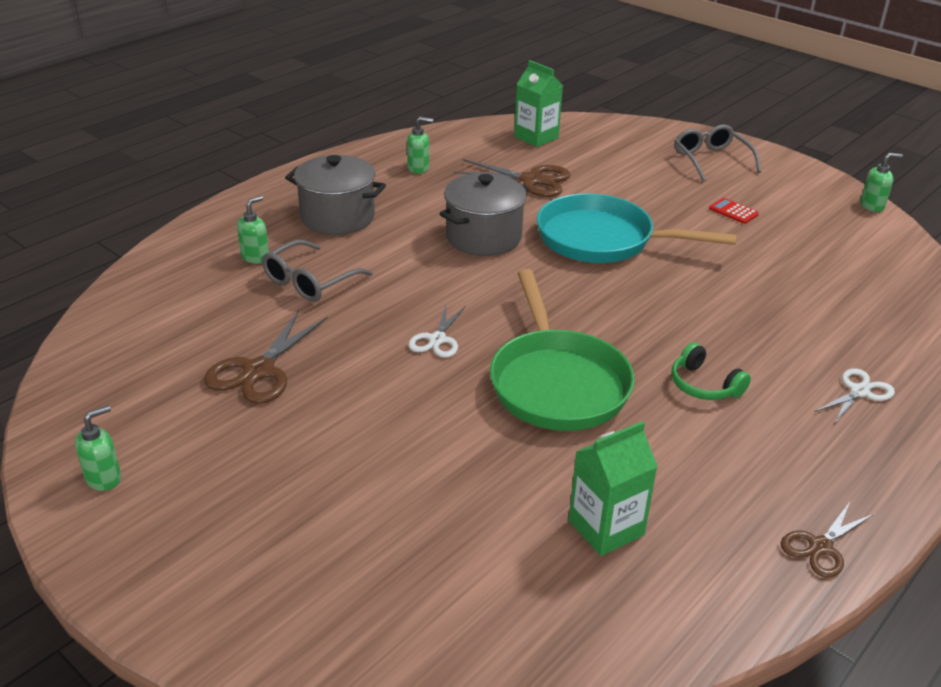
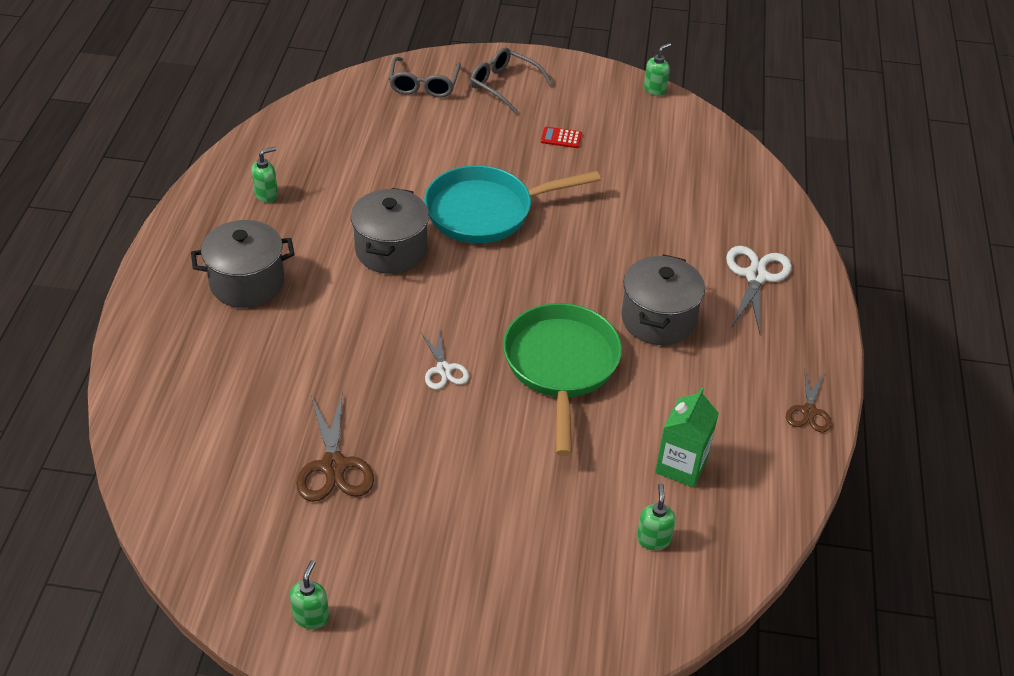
camera: 35 degrees left, 10 degrees up
green soap dispenser [237,196,269,263] -> green soap dispenser moved to [637,483,676,550]
grey glasses [262,240,373,302] -> grey glasses moved to [389,57,461,98]
brown scissors [454,159,571,197] -> none
green pan [490,269,635,431] -> green pan turned 135 degrees counterclockwise [503,303,622,456]
green carton [514,60,563,147] -> none
green headphones [671,342,751,400] -> grey pot [621,254,705,345]
white scissors [814,368,895,424] -> white scissors [726,246,792,334], size x1.61

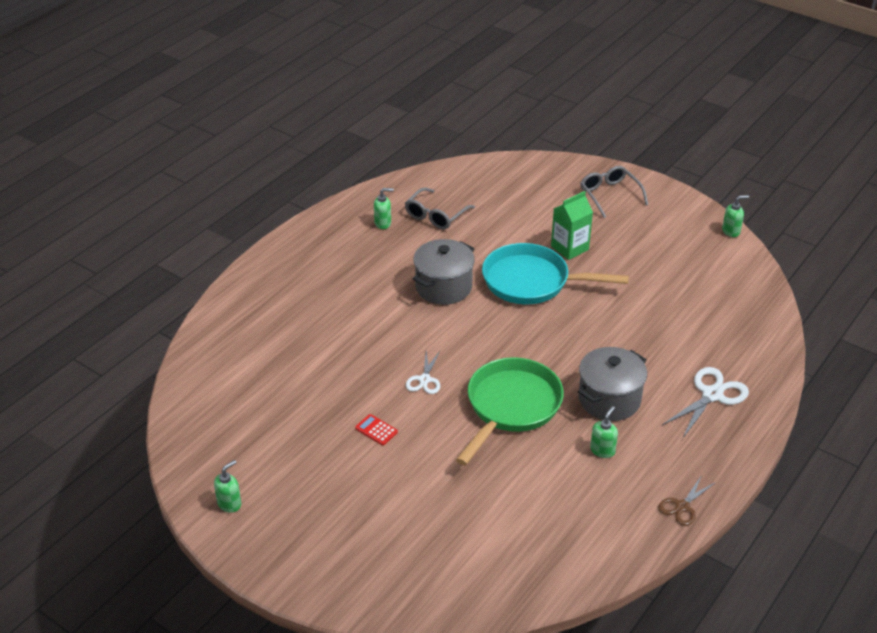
camera: 30 degrees right, 5 degrees down
grey pot [191,220,295,308] -> none
brown scissors [296,393,374,502] -> none
grey glasses [389,57,461,98] -> grey glasses moved to [405,187,475,229]
red calculator [541,126,582,148] -> red calculator moved to [355,414,398,445]
green soap dispenser [637,483,676,550] -> green soap dispenser moved to [590,406,618,458]
green carton [655,388,719,488] -> green carton moved to [551,191,593,260]

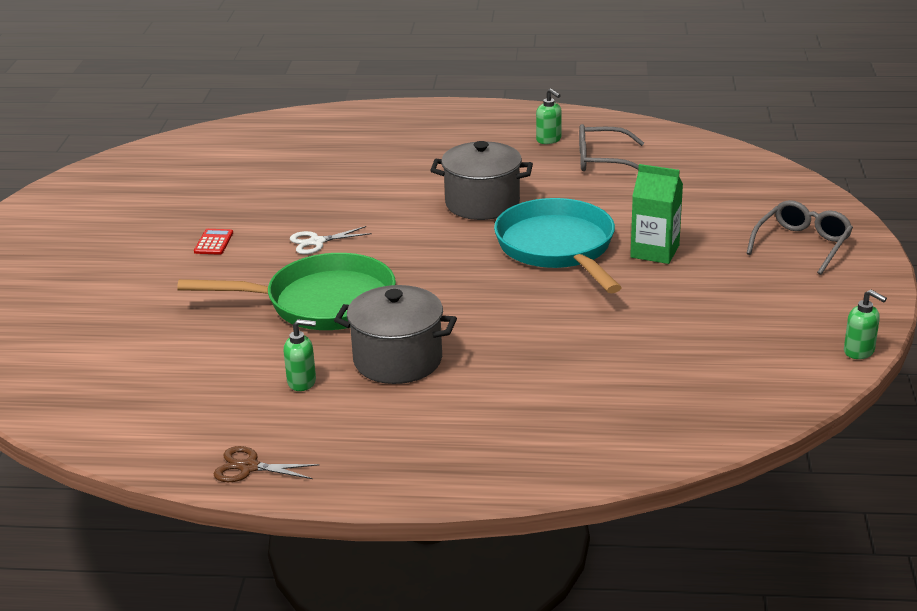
camera: 60 degrees right, 10 degrees down
green soap dispenser [214,460,241,513] -> none
white scissors [662,367,749,438] -> none

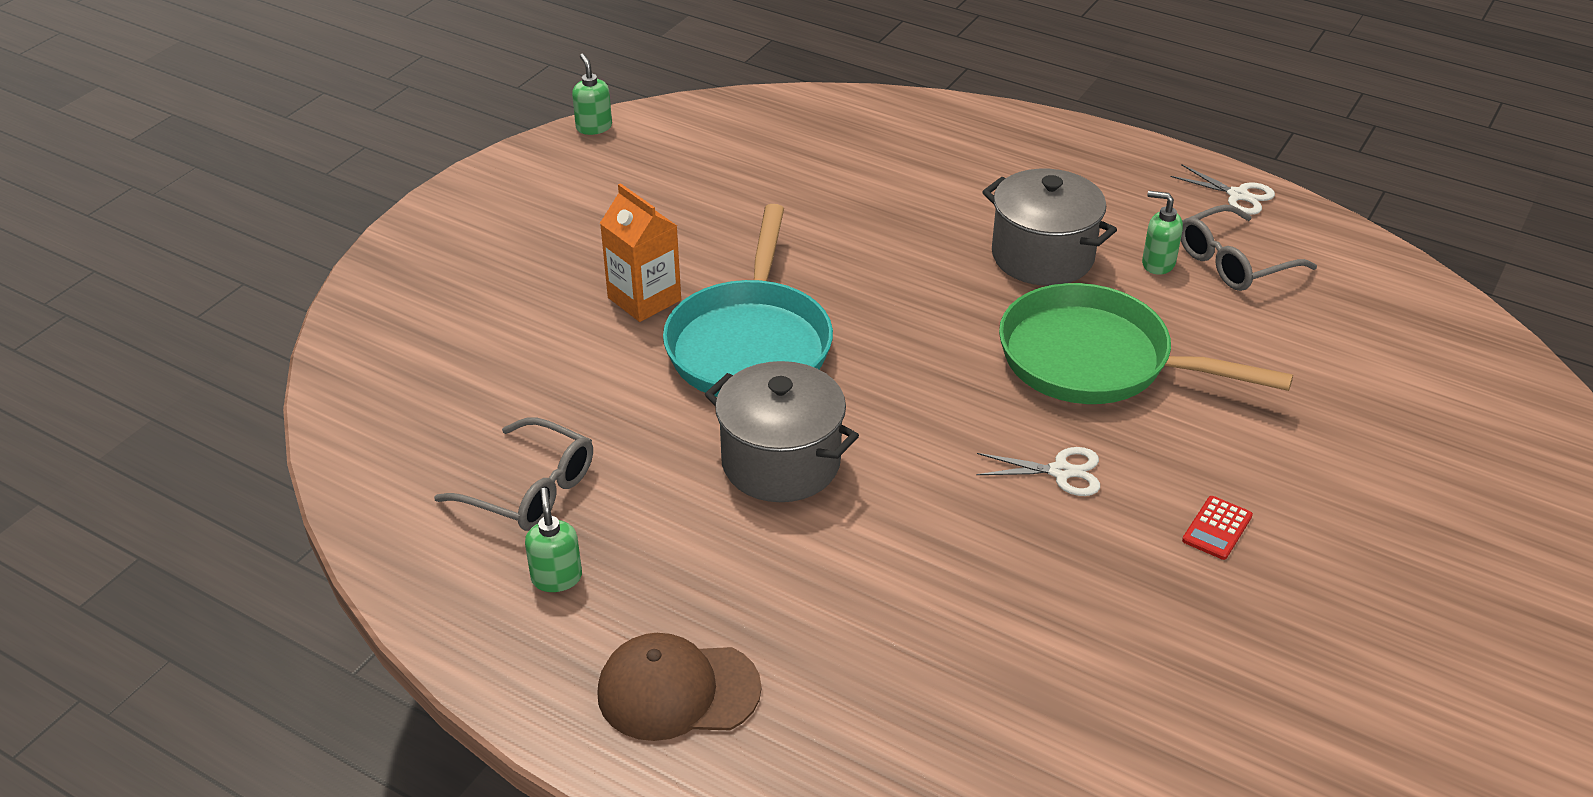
camera: 155 degrees left, 10 degrees up
brown scissors [214,446,319,482] -> white scissors [1171,164,1275,215]
green carton [630,164,683,264] -> orange carton [600,183,681,322]
grey glasses [746,200,853,275] -> grey glasses moved to [1181,205,1317,291]
none -> brown cap [597,633,762,741]

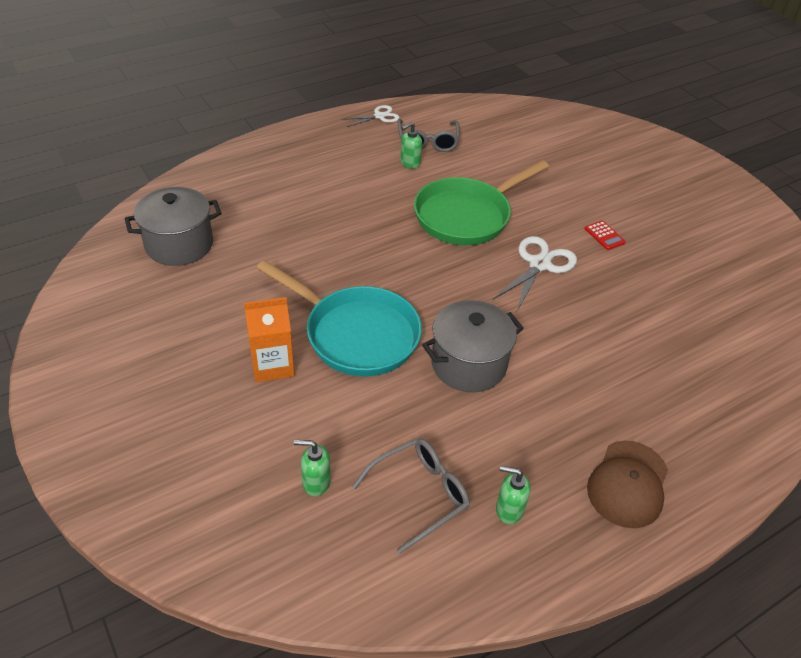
camera: 65 degrees left, 5 degrees up
green soap dispenser [572,54,612,135] -> green soap dispenser moved to [294,440,331,496]
white scissors [976,447,1100,496] -> white scissors [492,236,577,313], size x1.61
grey pot [982,169,1117,286] -> grey pot moved to [124,187,221,266]

